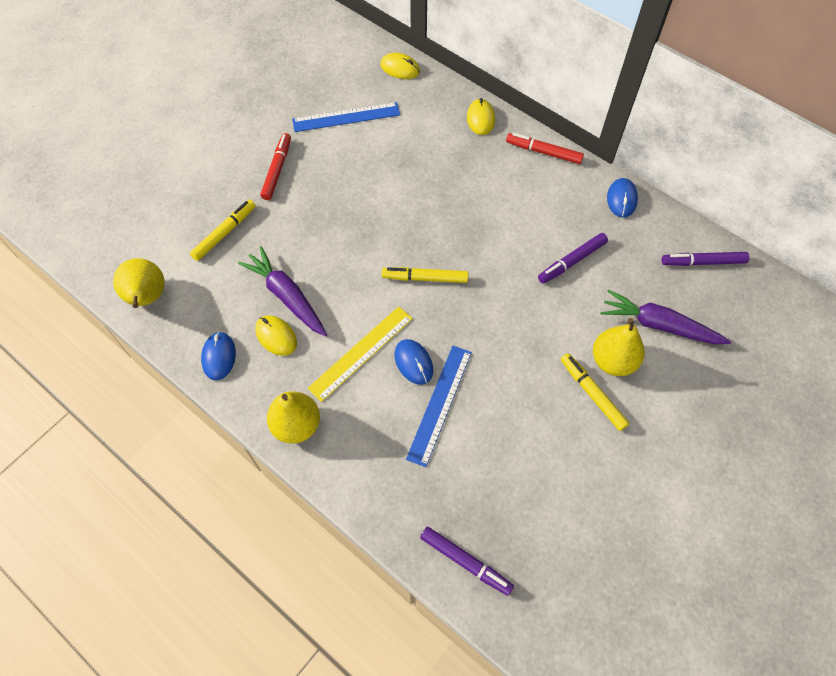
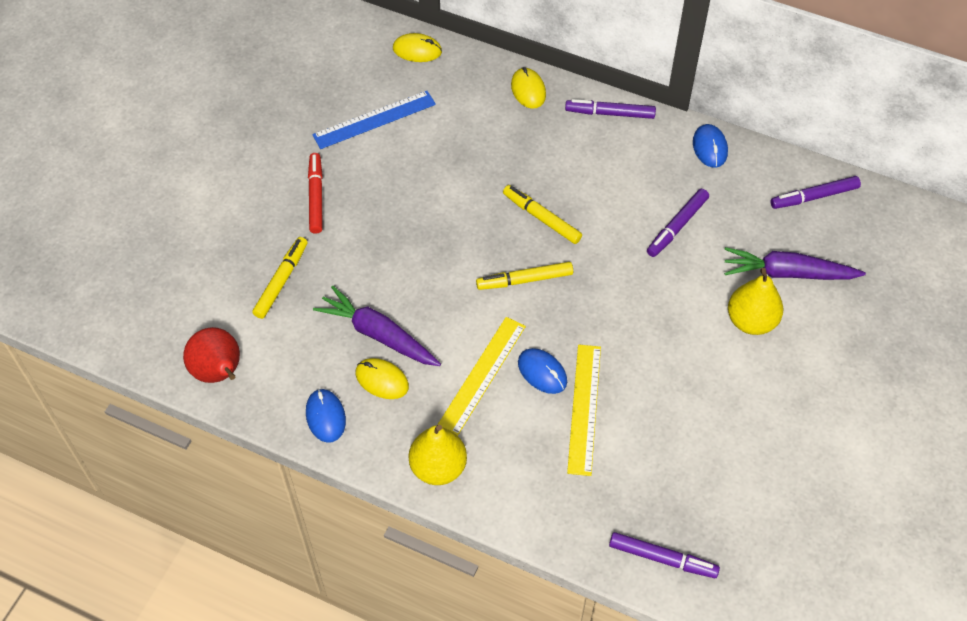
camera: 15 degrees left, 5 degrees down
yellow pear [113,258,165,308] -> red pear [183,327,240,383]
blue ruler [406,346,472,467] -> yellow ruler [567,345,601,476]
red marker [506,133,584,164] -> purple marker [565,99,656,119]
yellow marker [561,353,629,431] -> yellow marker moved to [503,185,582,244]

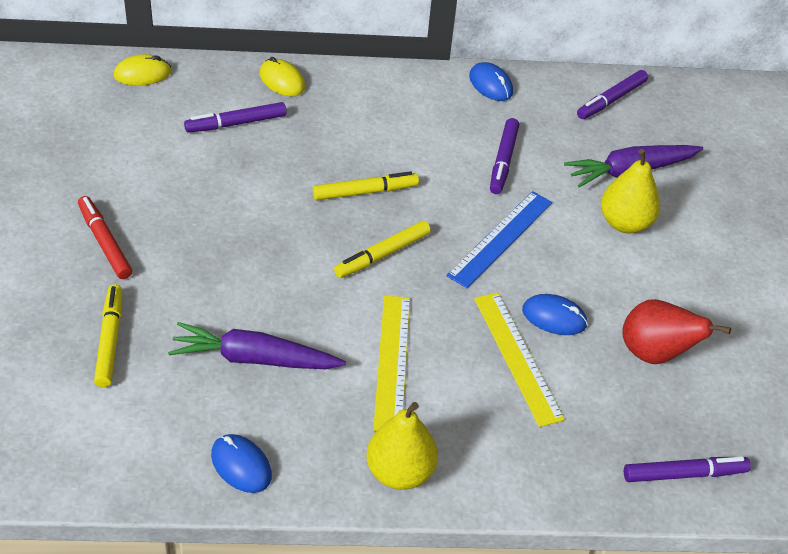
camera: 30 degrees left, 10 degrees down
red pear [183,327,240,383] -> red pear moved to [622,299,731,364]
blue ruler [312,91,436,149] -> blue ruler moved to [446,191,552,288]
yellow mouse [355,358,409,399] -> none
yellow marker [503,185,582,244] -> yellow marker turned 150 degrees clockwise [313,171,419,200]
blue mouse [518,348,567,394] -> blue mouse moved to [522,294,588,335]
purple marker [565,99,656,119] -> purple marker moved to [184,102,286,133]

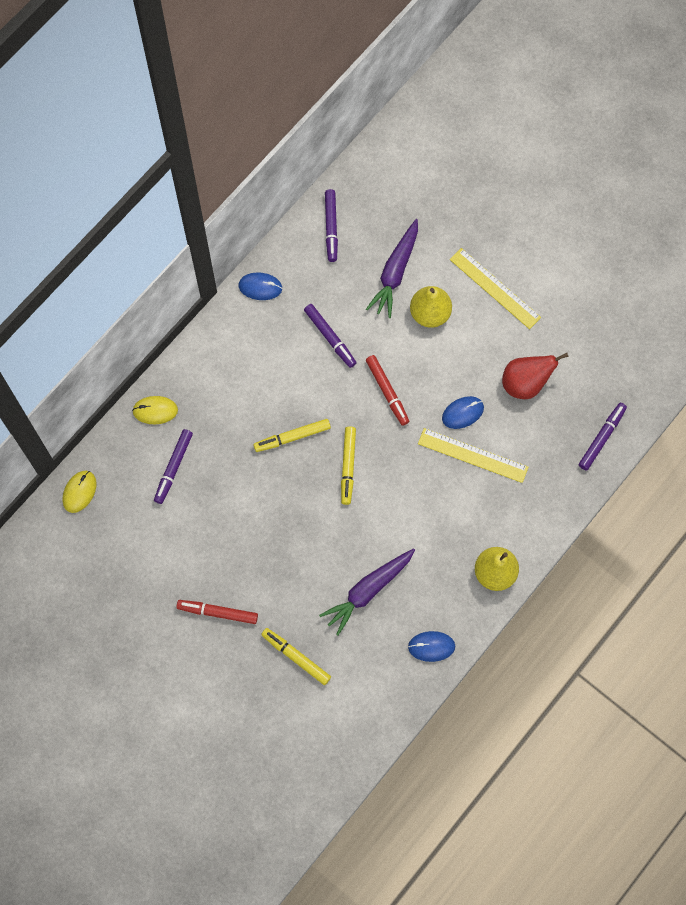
camera: 45 degrees left, 25 degrees up
yellow marker [313,171,419,200] -> yellow marker turned 135 degrees counterclockwise [253,419,331,452]
yellow ruler [373,295,410,431] -> yellow ruler moved to [450,248,541,329]
blue ruler [446,191,552,288] -> red marker [366,355,409,426]

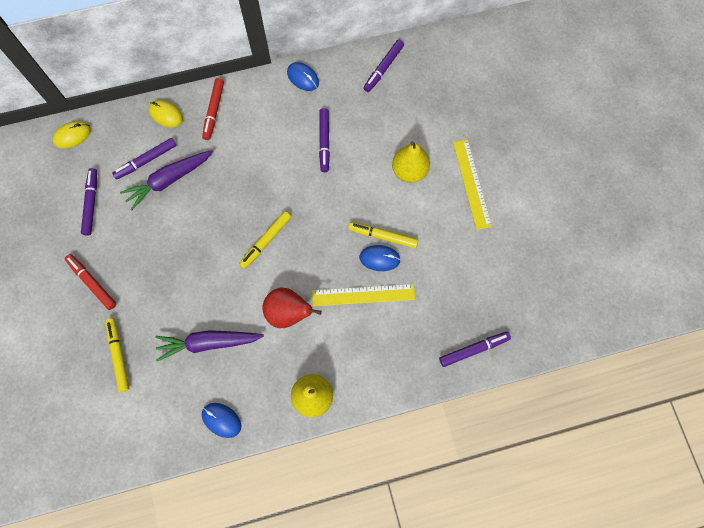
camera: 35 degrees right, 0 degrees up
yellow marker [253,419,331,452] -> yellow marker moved to [348,222,419,248]
purple carrot [366,219,418,318] -> purple carrot moved to [120,150,213,210]
red marker [366,355,409,426] -> red marker moved to [202,78,224,140]
yellow ruler [418,428,528,483] -> yellow ruler turned 60 degrees counterclockwise [312,284,415,306]
red pear [502,353,569,399] -> red pear moved to [262,287,322,328]
none -> purple marker [81,168,97,236]

